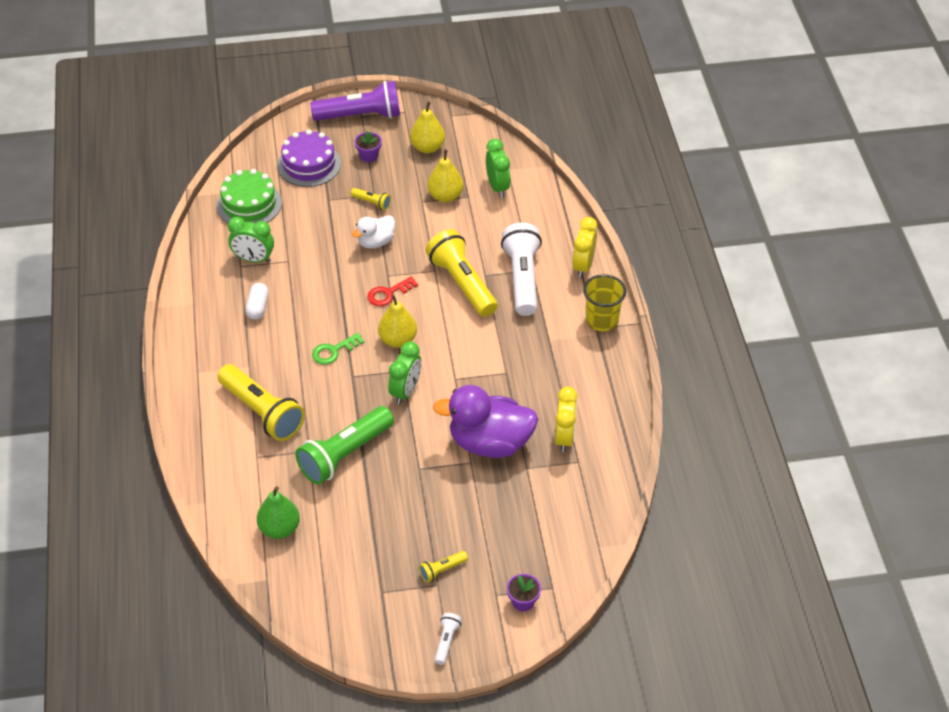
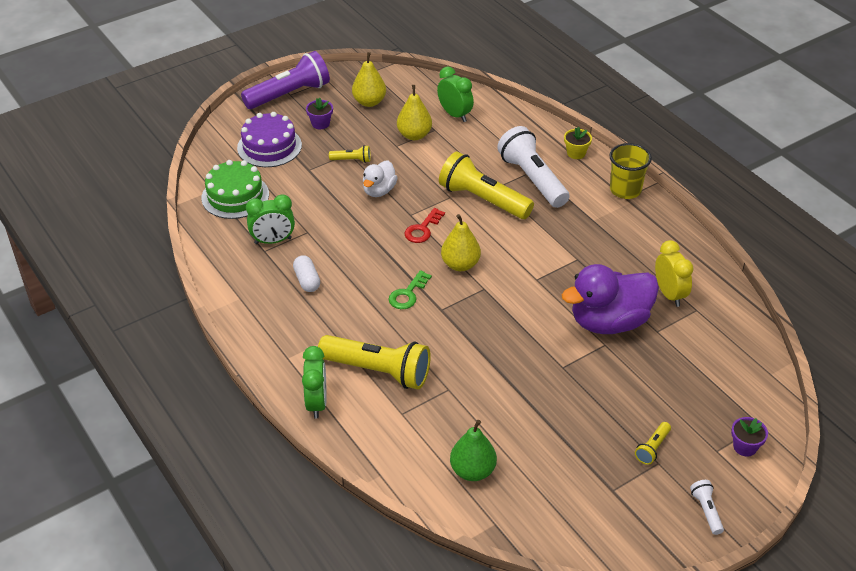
camera: 25 degrees left, 5 degrees down
green flashlight [295,406,394,485] -> none
green clock [388,341,421,405] -> green clock moved to [302,346,327,419]
yellow clock [572,217,598,278] -> yellow flower pot [564,127,592,159]

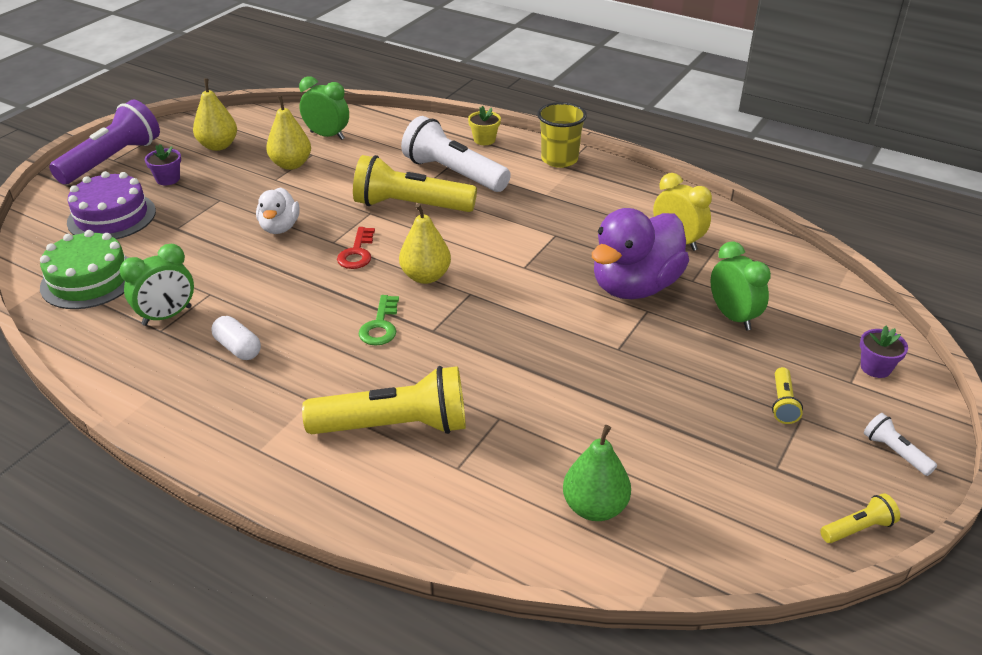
camera: 25 degrees left, 5 degrees down
green clock [302,346,327,419] -> green clock moved to [711,241,771,330]
yellow flashlight [329,145,371,163] -> yellow flashlight moved to [820,493,900,543]

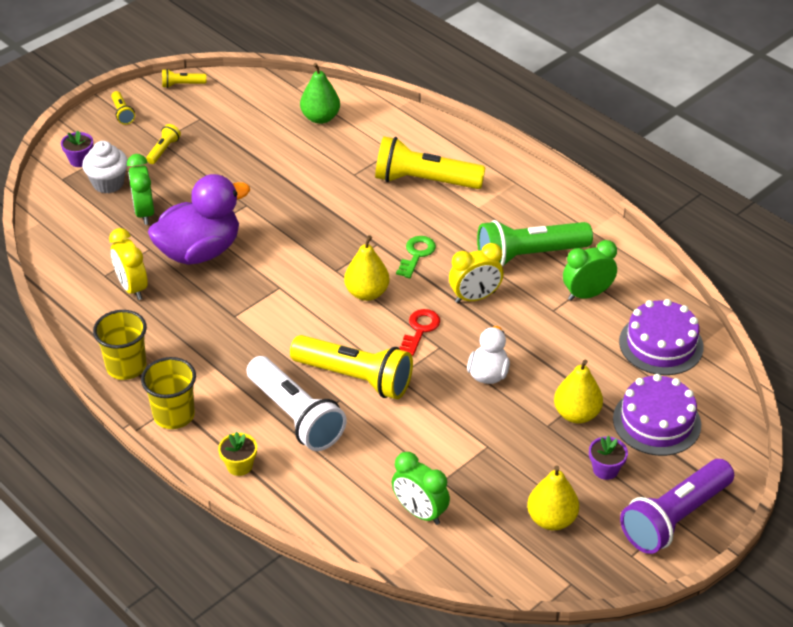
camera: 165 degrees left, 5 degrees up
green cake [40,230,128,309] -> purple cake [619,299,704,375]
white capsule [211,316,261,360] -> green flashlight [477,220,593,267]
yellow pear [266,96,311,170] -> yellow pear moved to [554,359,603,423]
white flashlight [864,413,937,476] -> yellow flashlight [111,91,135,125]
none -> white cupcake [82,141,128,193]
none -> yellow cup [93,310,147,380]
none -> yellow clock [449,243,504,303]

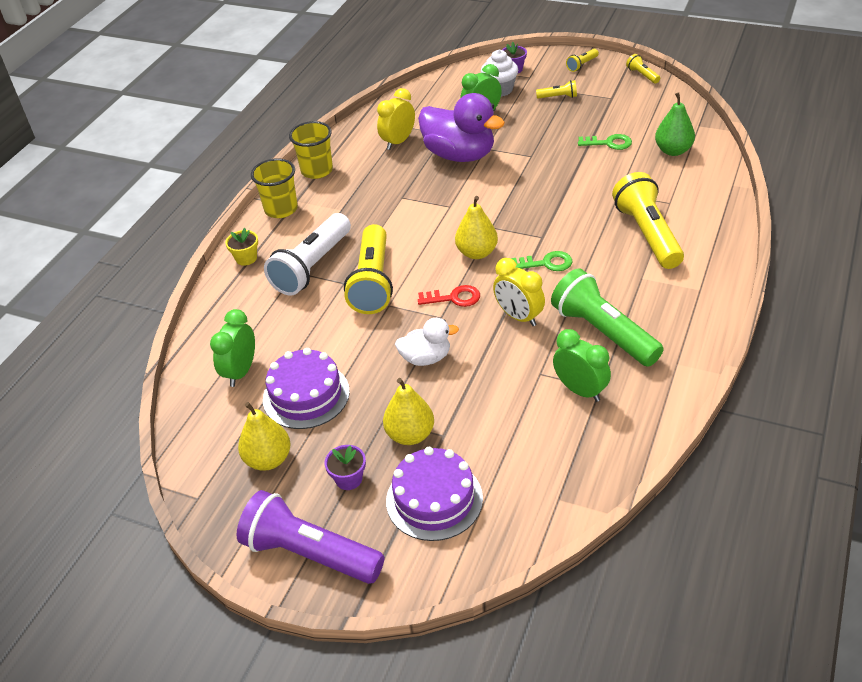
camera: 70 degrees right, 0 degrees up
purple cake [619,299,704,375] -> purple cake moved to [263,348,350,429]
none -> green key [578,134,632,150]

